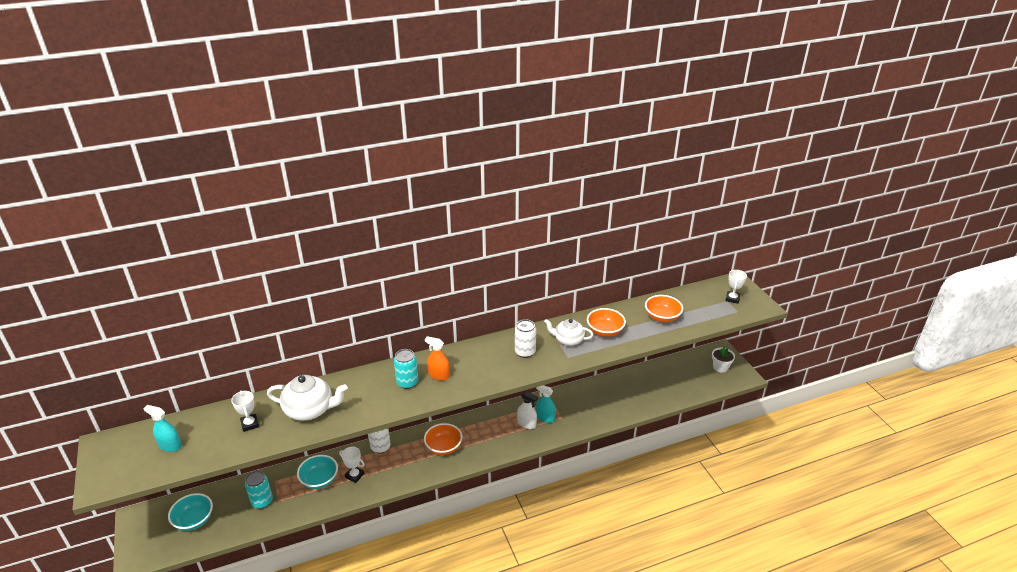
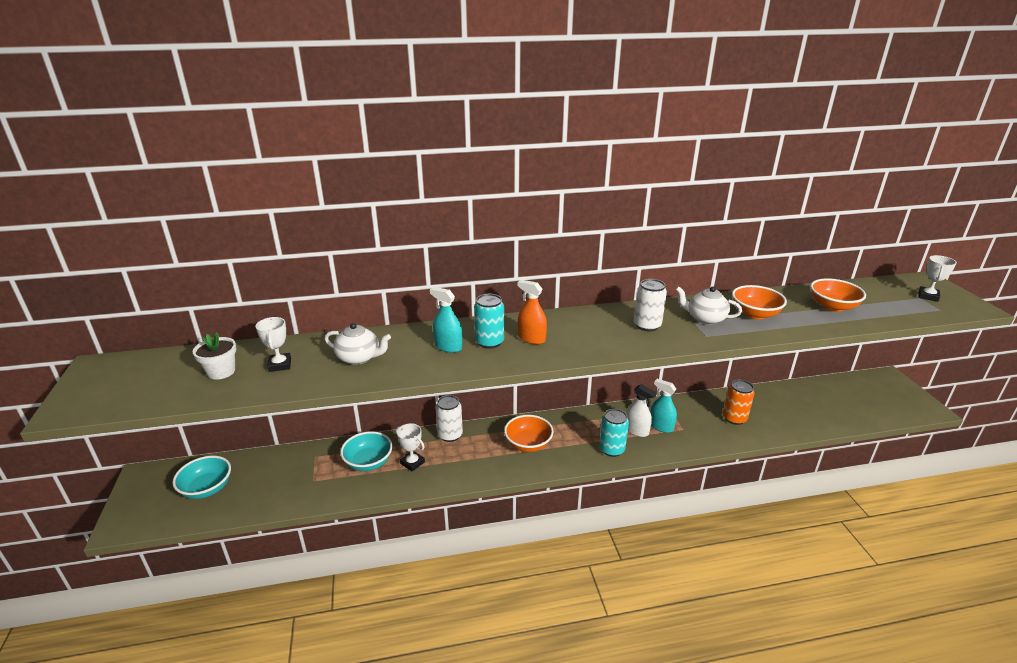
camera: 10 degrees right, 5 degrees down
turquoise spray bottle [143,405,182,452] -> turquoise spray bottle moved to [430,287,462,353]
turquoise can [245,471,273,509] -> turquoise can moved to [599,409,629,457]
white teapot [267,375,348,421] -> white teapot [325,323,391,365], size x0.67
white flower pot [712,346,735,372] -> white flower pot moved to [192,332,236,380]
none -> orange can [723,380,755,425]

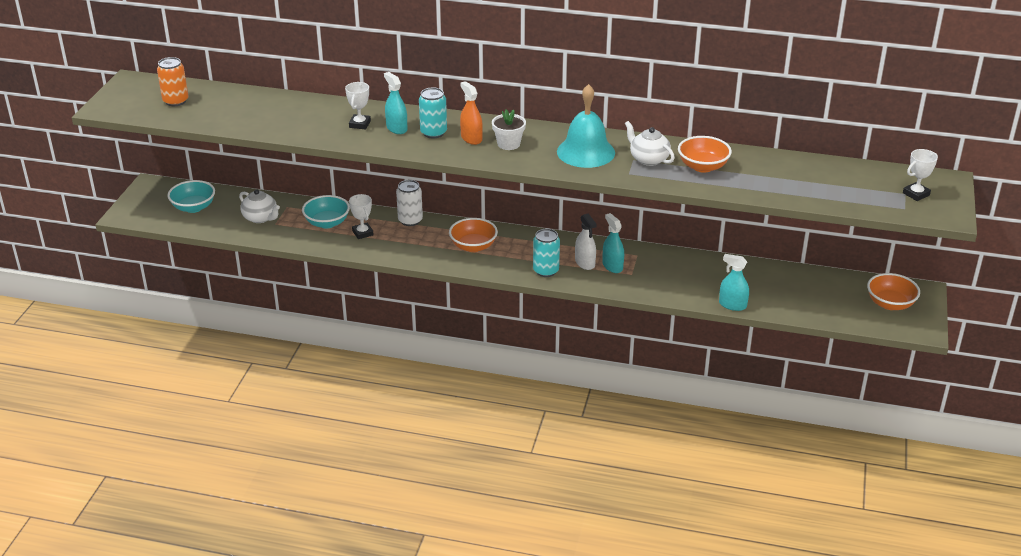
camera: 25 degrees right, 5 degrees up
white flower pot [192,332,236,380] -> white flower pot moved to [492,109,526,150]
white trophy [256,317,291,372] -> white trophy moved to [345,82,371,129]
white teapot [325,323,391,365] -> white teapot moved to [239,189,280,223]
white can [634,279,667,331] -> turquoise bell [557,84,615,168]
orange can [723,380,755,425] -> orange can moved to [157,57,188,106]
orange bowl [810,278,866,312] -> orange bowl moved to [867,273,920,310]
none -> turquoise spray bottle [719,254,749,311]

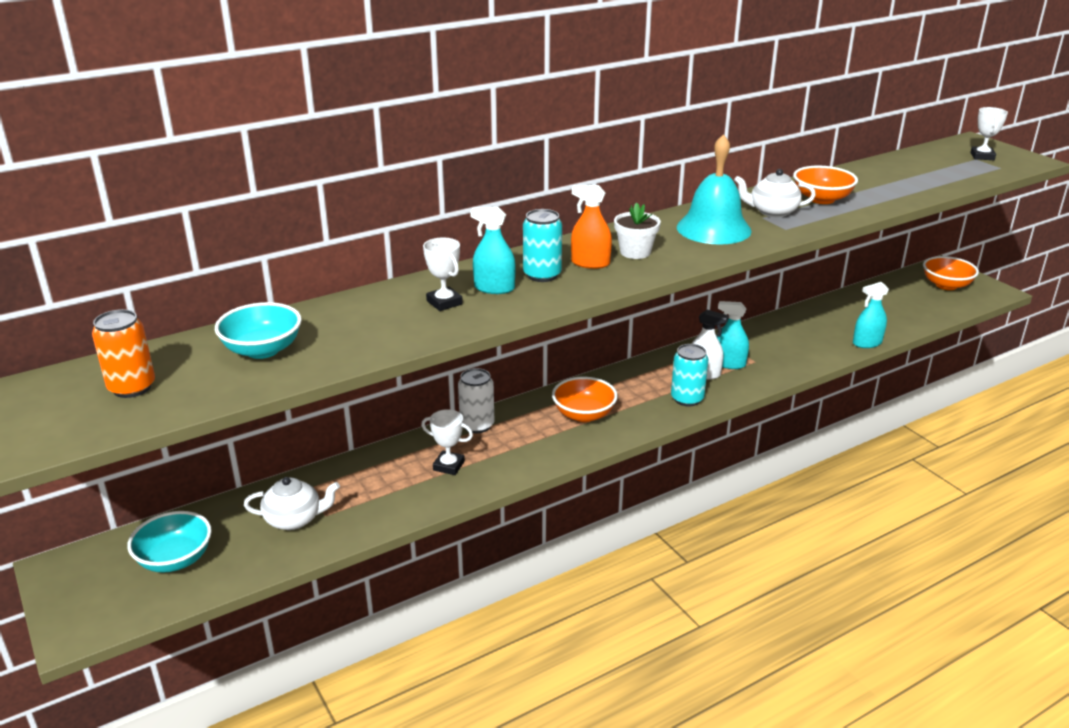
camera: 45 degrees left, 5 degrees down
turquoise bowl [302,195,350,228] -> turquoise bowl moved to [215,302,302,359]

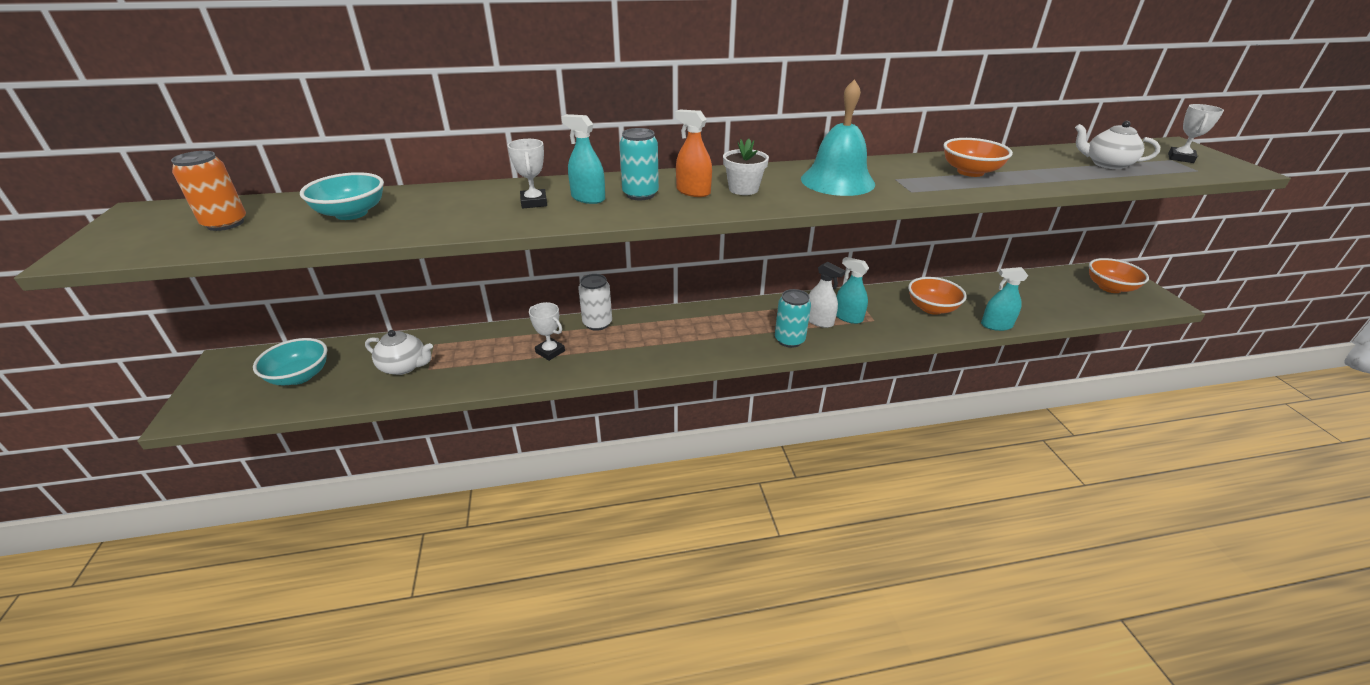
camera: 20 degrees right, 5 degrees up
orange bowl [552,377,618,422] -> orange bowl moved to [908,277,967,315]
white teapot [734,169,816,217] -> white teapot moved to [1075,121,1160,169]

